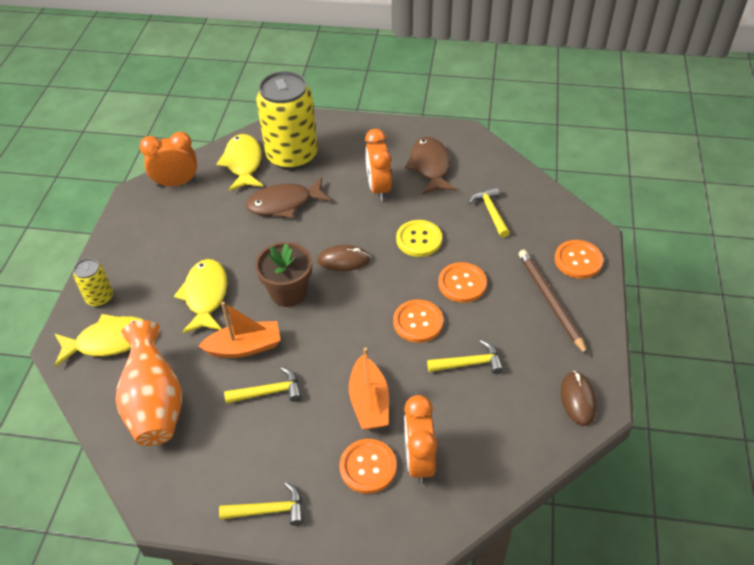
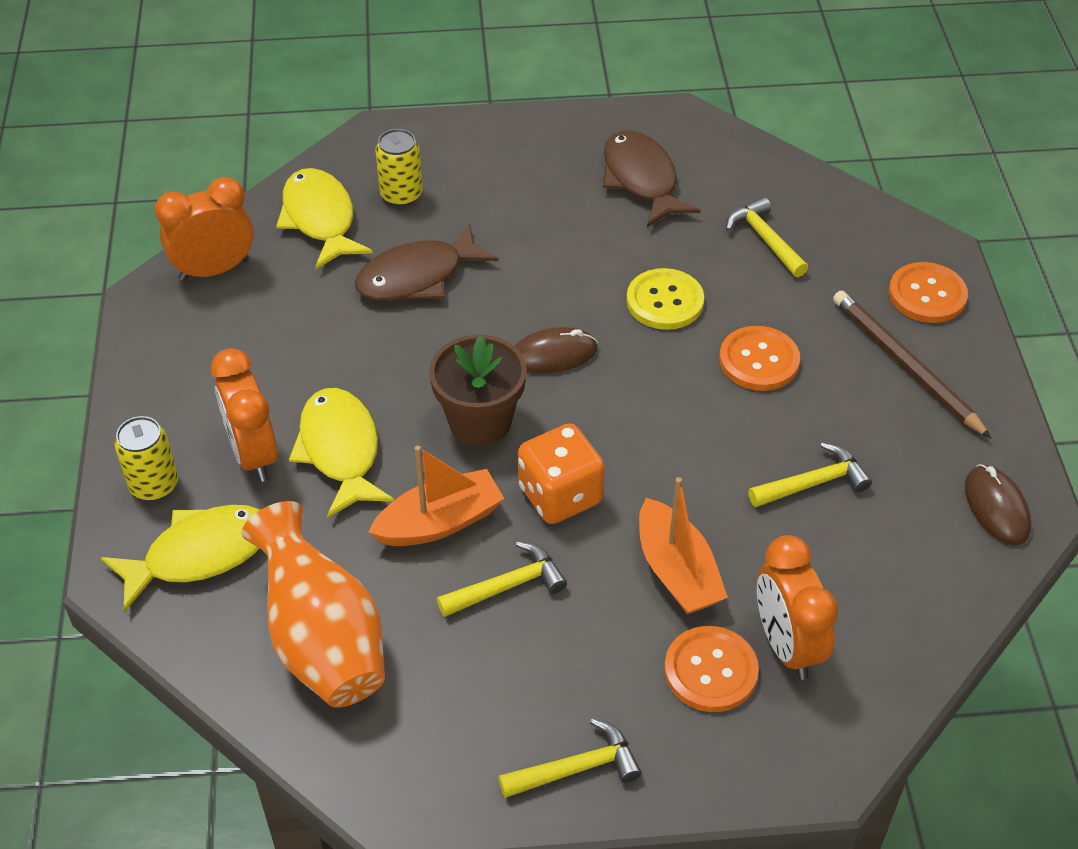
camera: 15 degrees left, 0 degrees up
yellow can [256,71,318,170] -> yellow can [375,129,422,207], size x0.47
orange clock [365,129,392,201] -> orange clock moved to [210,348,278,482]
orange button [393,299,443,343] -> none
none -> orange dice [518,423,605,524]

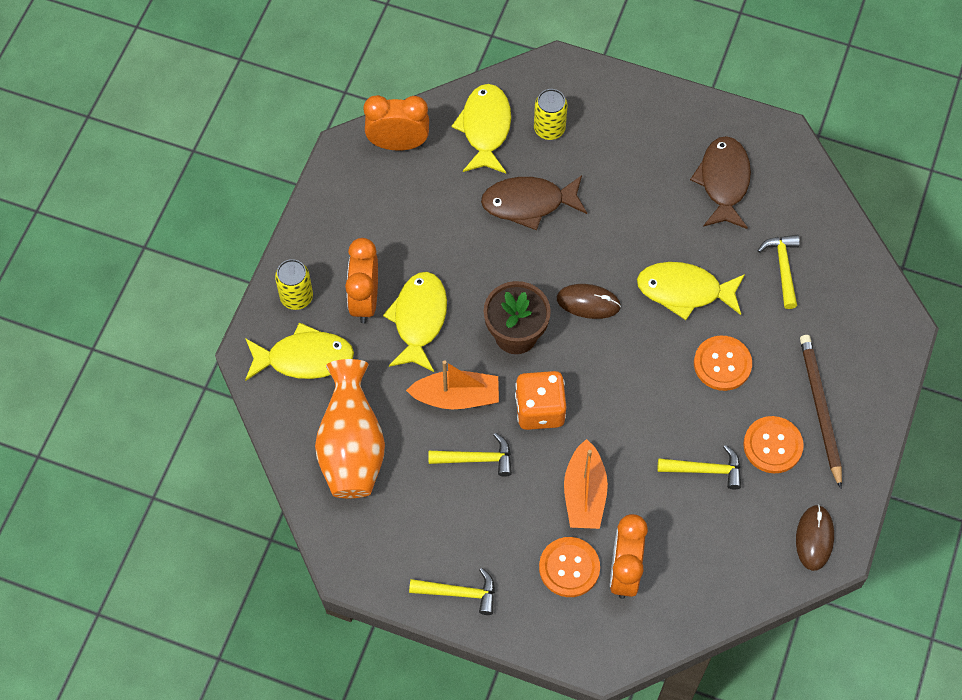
camera: 25 degrees right, 15 degrees up
yellow button [626,268,704,330] -> yellow fish [637,262,745,320]
orange button [889,262,968,323] -> orange button moved to [743,416,804,473]

